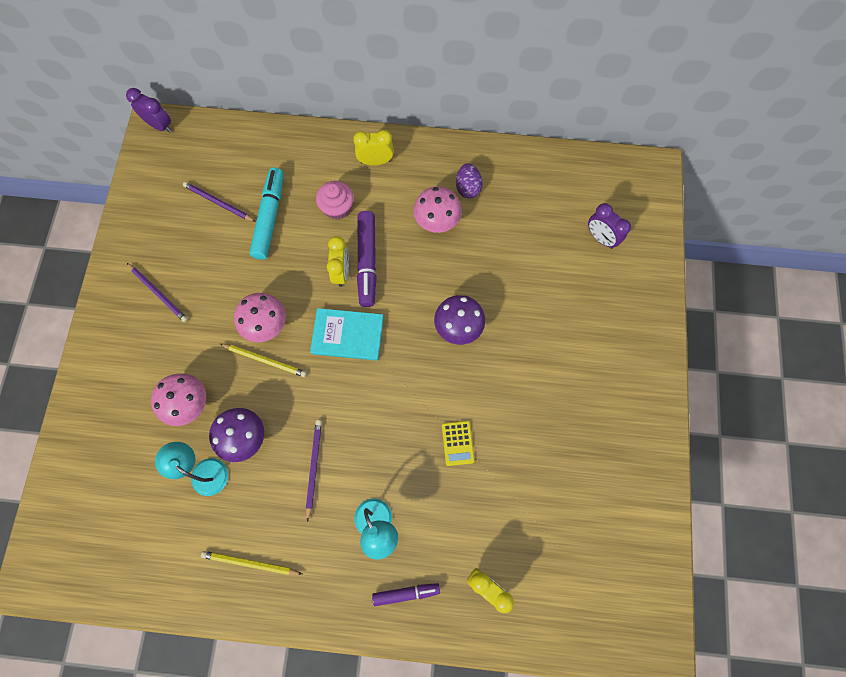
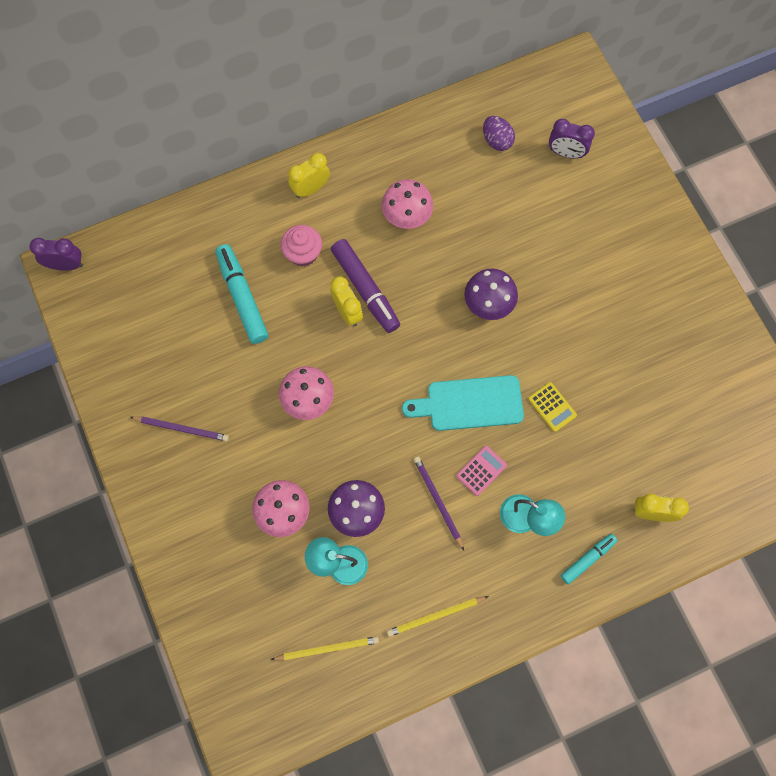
camera: 30 degrees left, 0 degrees up
purple pencil [183,182,256,222] -> none
yellow pencil [220,344,307,377] -> yellow pencil moved to [271,636,379,661]
turquoise book [310,308,384,361] -> none
purple marker [372,583,440,606] -> turquoise marker [561,534,617,585]
purple egg [456,163,482,198] -> purple egg moved to [483,116,515,151]
none -> turquoise cutting board [402,375,524,431]
none -> pink calculator [456,445,507,496]

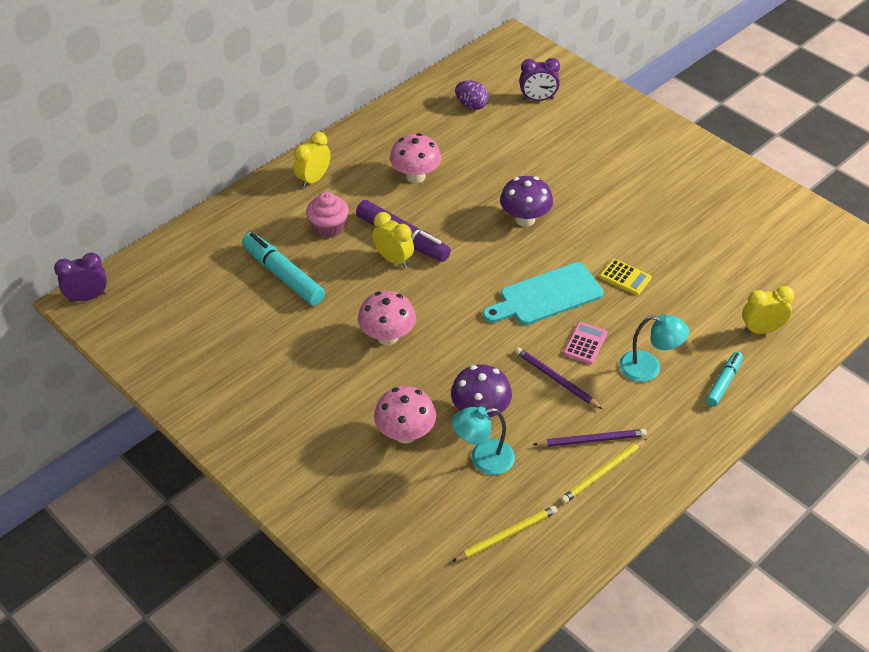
camera: 20 degrees left, 25 degrees down
purple pencil [130,416,229,441] -> purple pencil moved to [532,429,647,447]

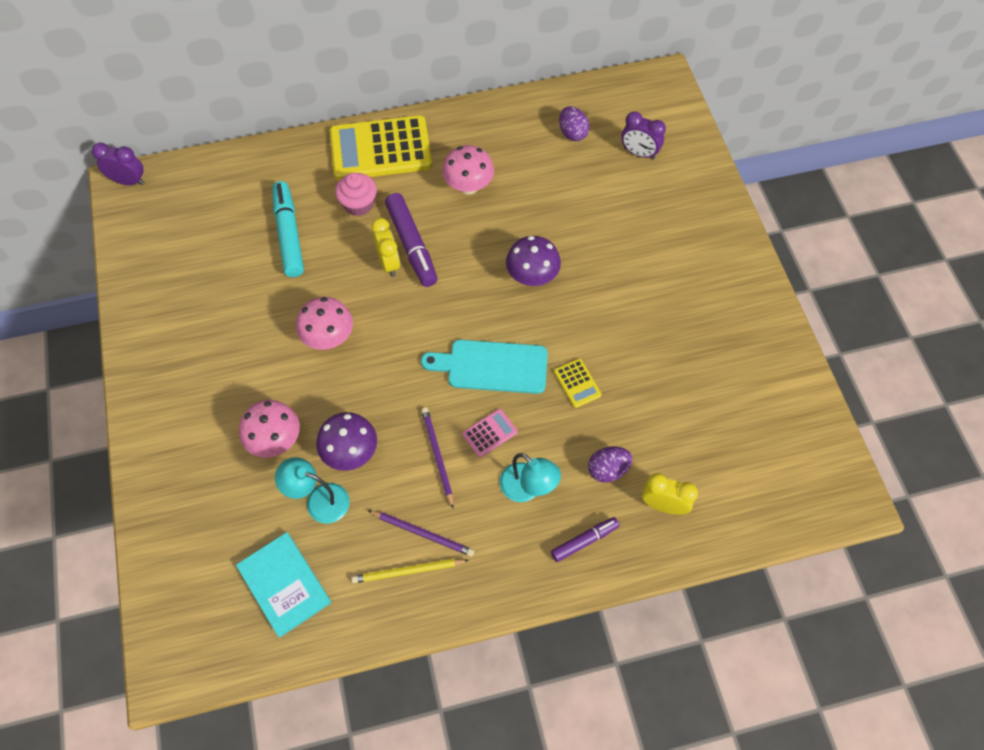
camera: 30 degrees right, 15 degrees up
yellow clock [294,132,331,188] -> yellow calculator [329,115,432,181]
yellow pencil [452,506,557,562] -> turquoise book [236,532,331,638]
turquoise marker [706,352,743,406] -> purple marker [551,517,620,562]
none -> purple egg [588,446,632,483]

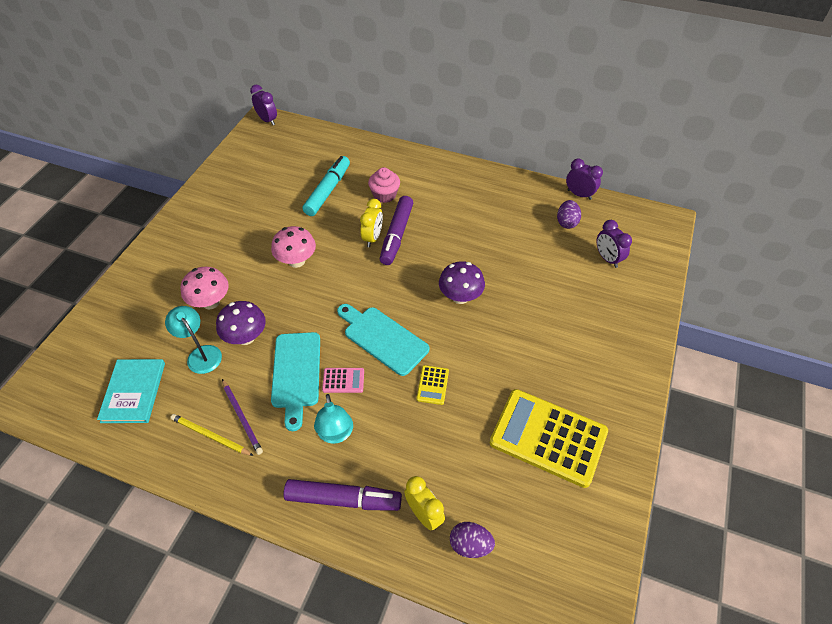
camera: 35 degrees right, 10 degrees down
yellow calculator [329,115,432,181] -> yellow calculator moved to [490,389,608,488]
purple pencil [421,407,454,508] -> turquoise cutting board [271,332,320,431]
pink mushroom [442,145,494,195] -> none
purple marker [551,517,620,562] -> purple marker [283,479,402,511], size x1.71
purple egg [588,446,632,483] -> purple egg moved to [450,522,495,558]
none -> purple clock [566,159,603,200]

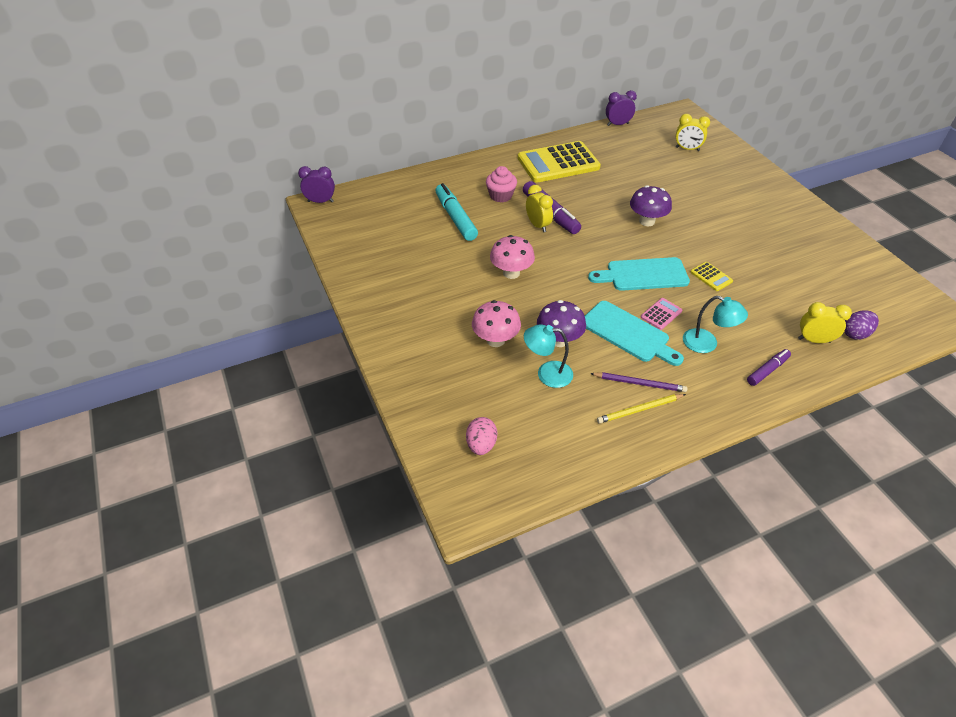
camera: 45 degrees left, 5 degrees down
turquoise book [97,359,165,423] -> none
purple marker [283,479,402,511] -> purple marker [747,349,791,386], size x0.59
yellow calculator [490,389,608,488] -> yellow calculator moved to [518,141,601,183]
purple egg [557,200,581,229] -> none
purple clock [596,220,632,268] -> yellow clock [676,114,710,151]
none -> pink egg [466,417,497,455]

